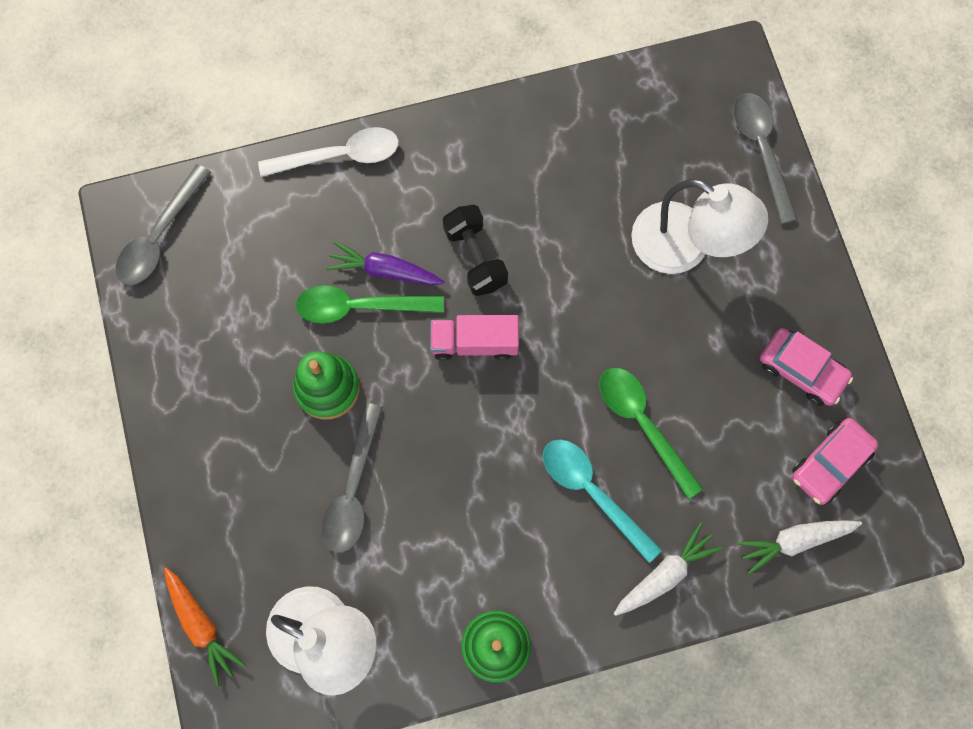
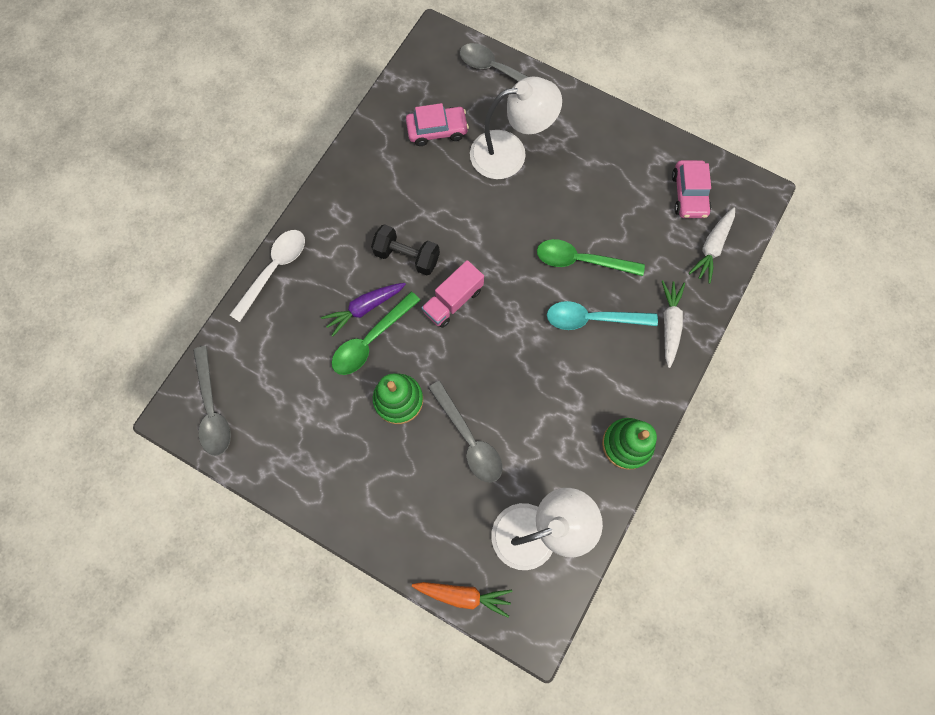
camera: 45 degrees left, 0 degrees up
pink car [760,328,853,406] -> pink car moved to [406,103,469,146]

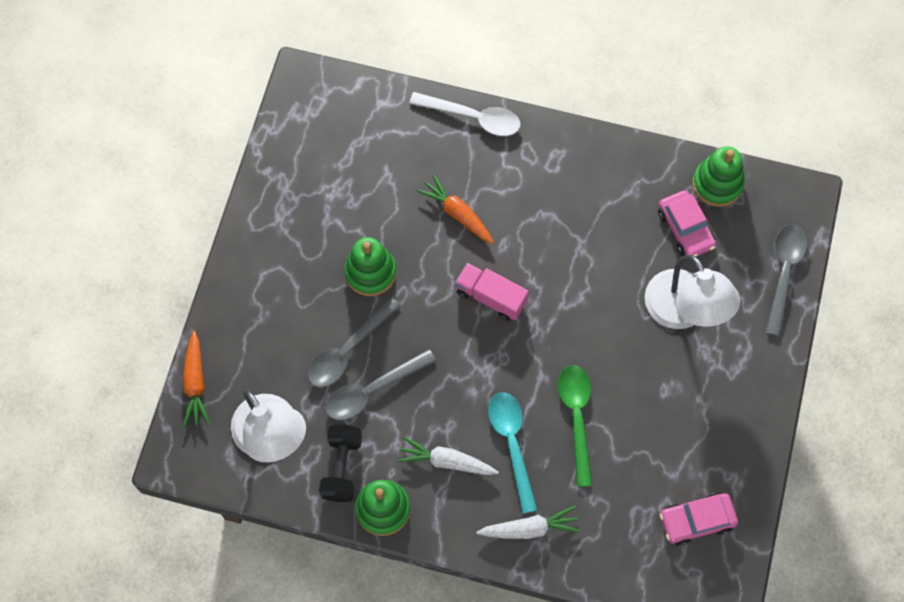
camera: 75 degrees right, 5 degrees down
grey spoon [193,346,231,456] -> grey spoon moved to [325,349,436,420]
purple carrot [321,283,406,337] -> orange carrot [417,174,494,244]
green spoon [332,292,420,375] -> none
black dumbbell [371,224,440,275] -> black dumbbell moved to [319,425,362,502]
white carrot [689,207,735,284] -> white carrot moved to [397,437,499,475]
none -> green stacking toy [693,146,745,207]

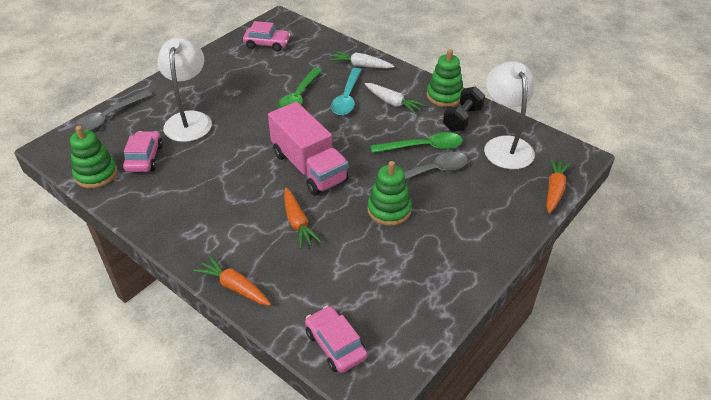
camera: 155 degrees left, 25 degrees down
grey spoon [325,349,436,420] -> green spoon [371,132,463,153]
white spoon [409,92,521,136] -> orange carrot [193,255,271,306]
pink truck [455,263,529,321] -> pink truck [268,102,349,196], size x1.67
none -> pink car [305,306,367,373]

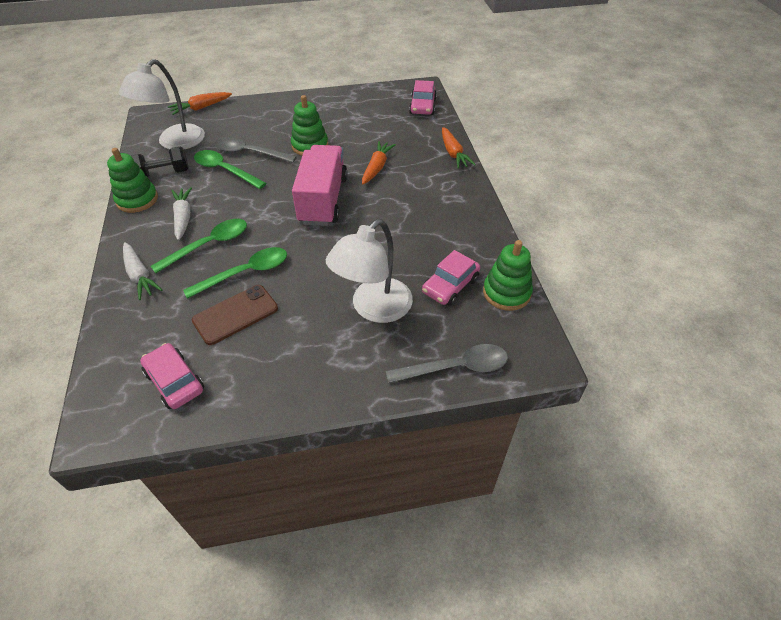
camera: 140 degrees left, 5 degrees up
turquoise spoon [331,68,361,115] -> green spoon [151,219,247,273]
none -> brown phone [192,285,278,345]

